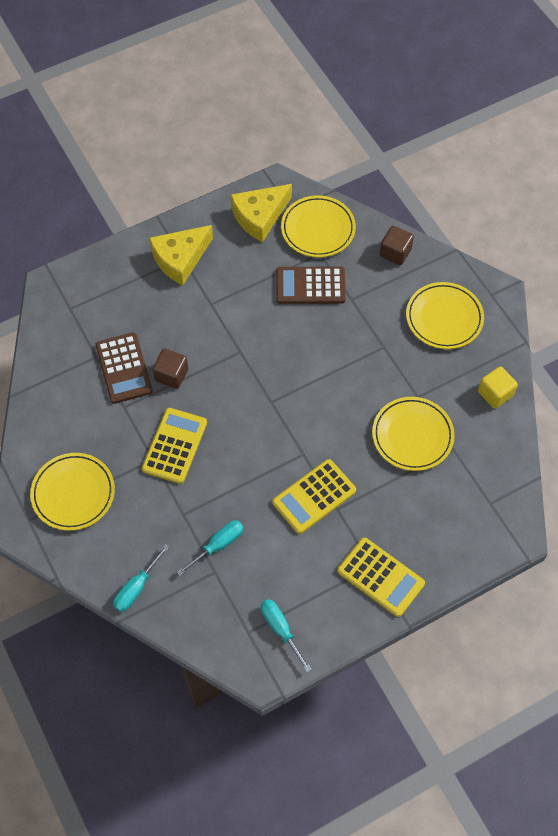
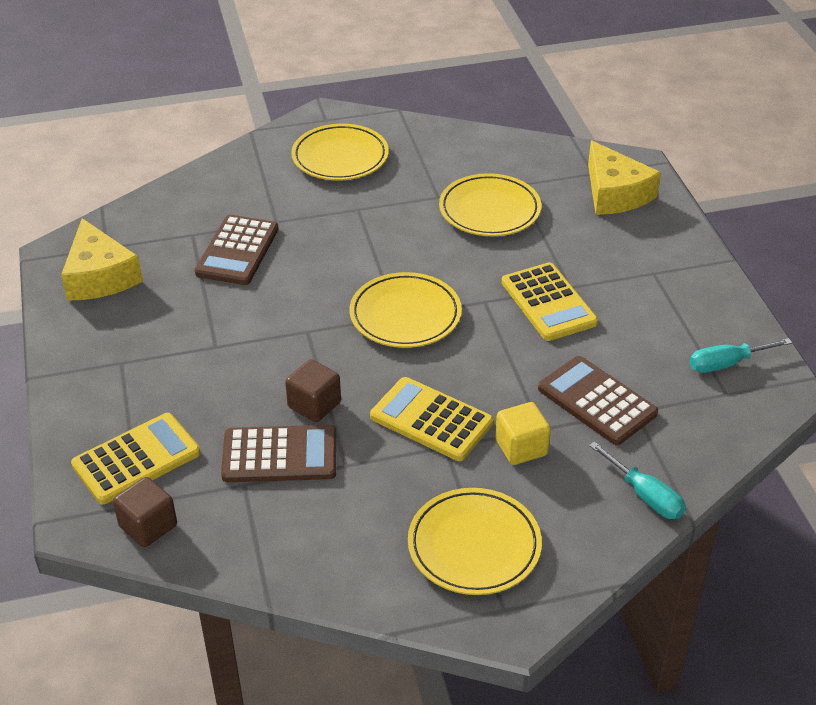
camera: 75 degrees left, 20 degrees down
yellow cheese [149,225,213,285] -> yellow cheese moved to [588,140,661,215]
turquoise screwdriver [177,520,243,576] -> brown calculator [538,356,658,445]
yellow plate [281,195,356,257] -> yellow plate moved to [350,272,462,348]
yellow calculator [337,538,425,617] -> yellow calculator moved to [71,413,200,504]
brown cube [380,226,414,265] -> brown cube moved to [113,477,177,547]
yellow cube [478,366,518,409] -> yellow cube moved to [495,402,551,465]

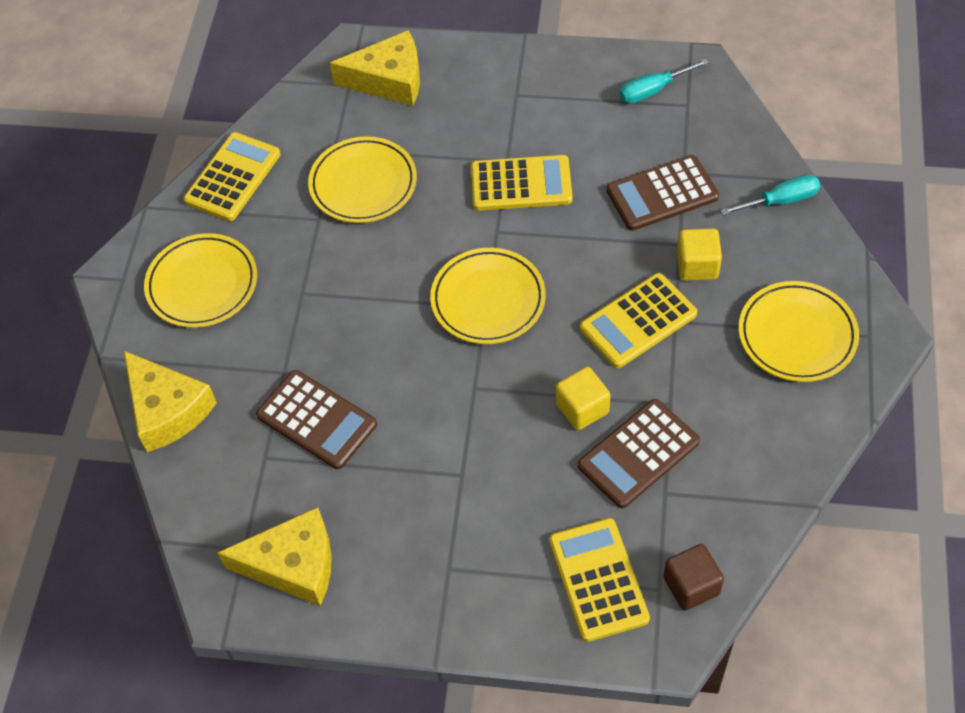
camera: 65 degrees left, 15 degrees up
brown calculator [221,425,336,482] -> brown calculator turned 150 degrees counterclockwise [578,399,700,508]
brown cube [285,359,341,422] -> yellow cube [556,367,610,430]
turquoise screwdriver [690,338,792,373] -> turquoise screwdriver turned 60 degrees clockwise [619,58,709,104]
none -> yellow cheese [124,351,217,452]
none -> yellow calculator [184,132,281,221]

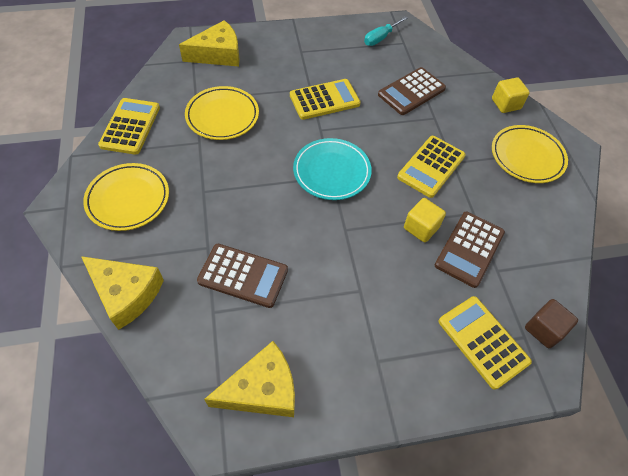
camera: 25 degrees left, 0 degrees up
yellow plate [430,248,546,344] -> turquoise plate [293,138,372,200]
yellow cube [677,228,722,281] -> yellow cube moved to [492,77,530,113]
turquoise screwdriver [720,175,820,216] -> none

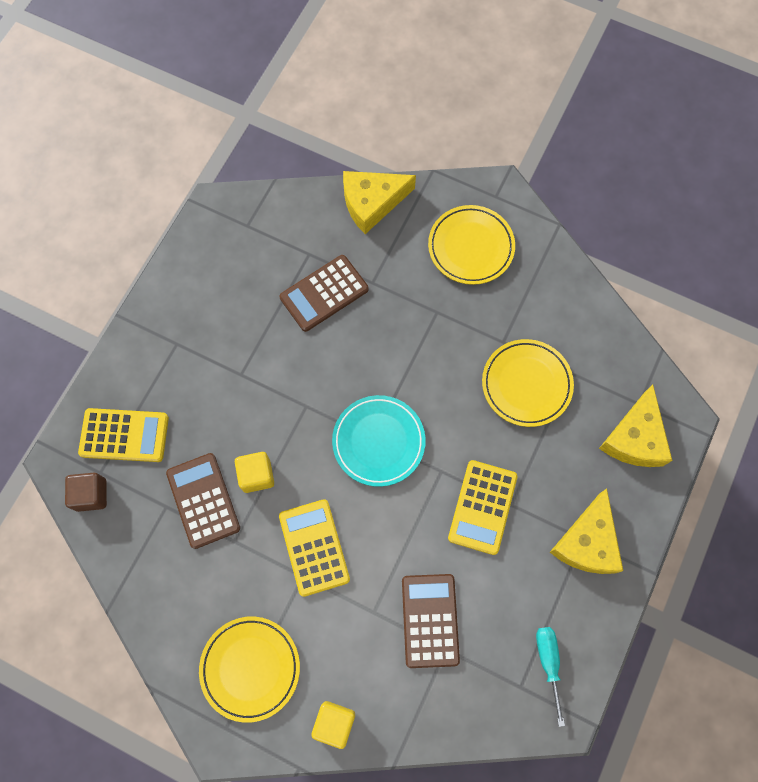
camera: 130 degrees right, 15 degrees up
yellow calculator [98,98,160,155] -> none
yellow cheese [204,341,295,417] -> yellow cheese moved to [550,489,623,574]

